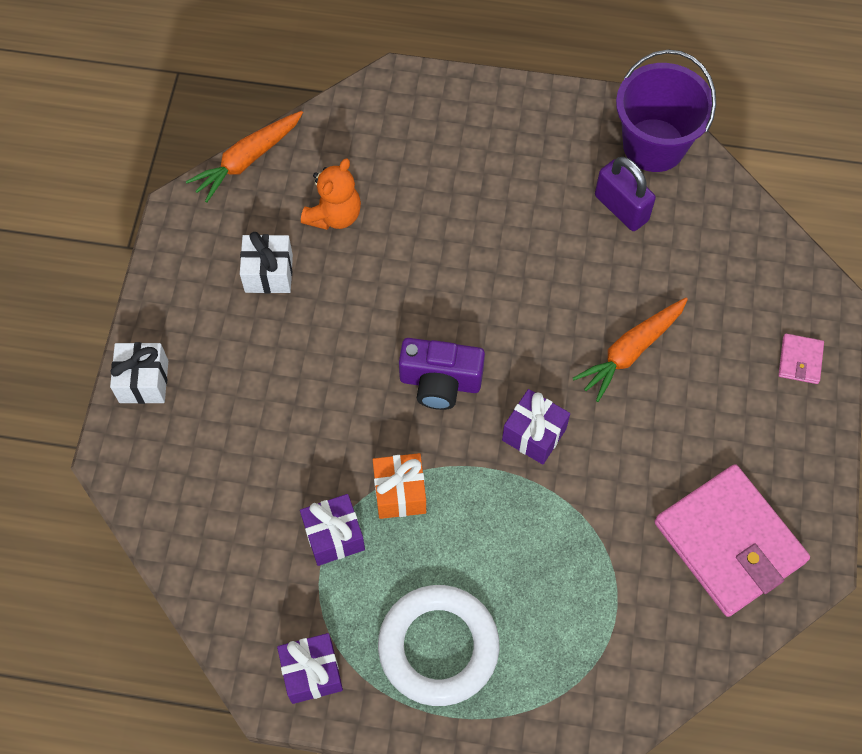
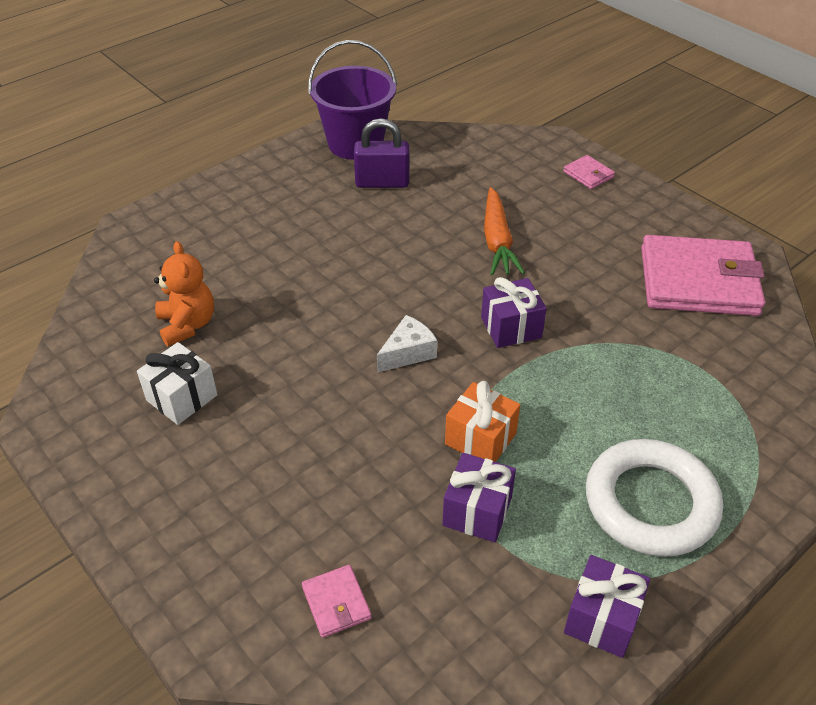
camera: 50 degrees left, 20 degrees down
white gift [110,342,168,404] -> none
orange carrot [186,111,303,203] -> none
purple camera [399,338,485,410] -> white cheese [377,315,437,373]
none -> pink wallet [302,565,372,638]

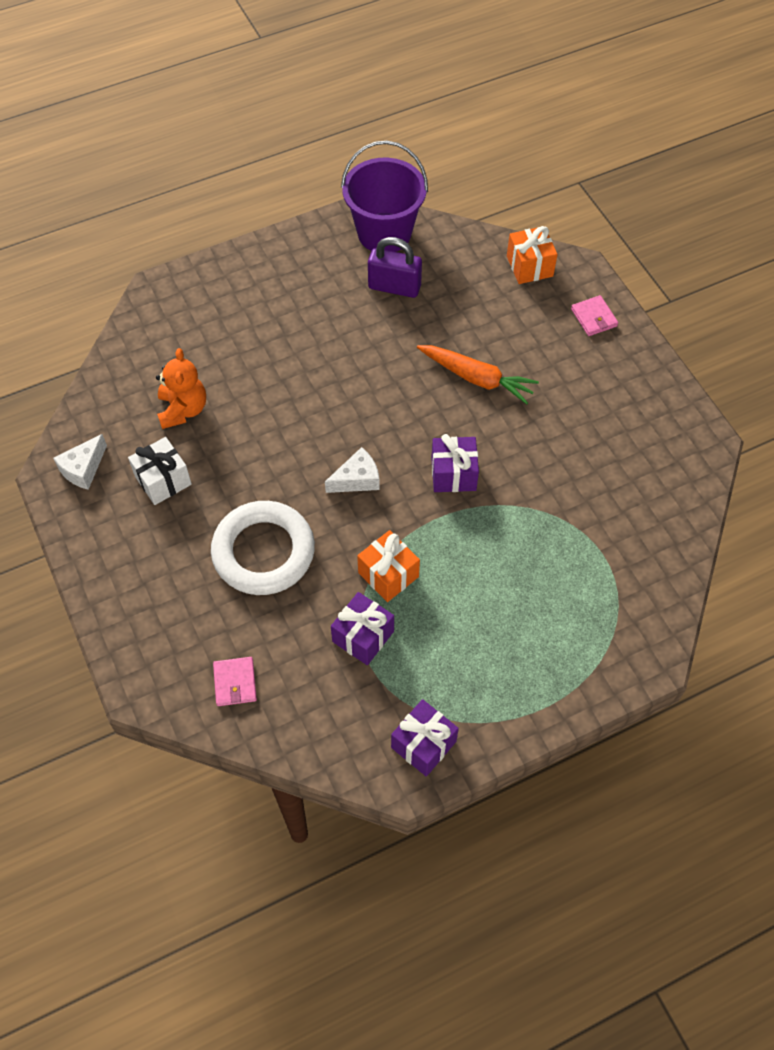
camera: 15 degrees right, 15 degrees up
orange carrot [484,187,525,276] -> orange carrot turned 75 degrees counterclockwise [417,345,539,404]
white ring [586,439,723,557] -> white ring moved to [211,501,315,595]
pink wallet [641,235,765,316] -> none
none -> white cheese [53,434,107,490]
none -> orange gift [507,226,558,284]

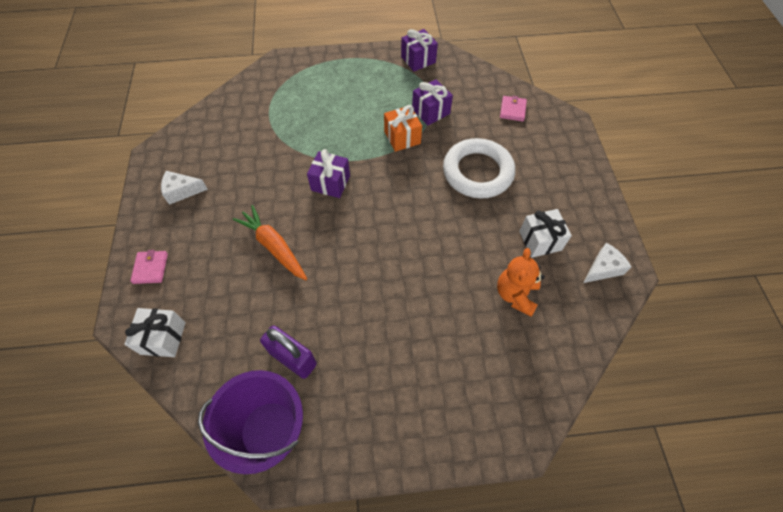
camera: 160 degrees left, 0 degrees up
white cheese [325,447,380,493] -> white cheese moved to [161,171,208,205]
orange gift [507,226,558,284] -> white gift [124,308,186,357]

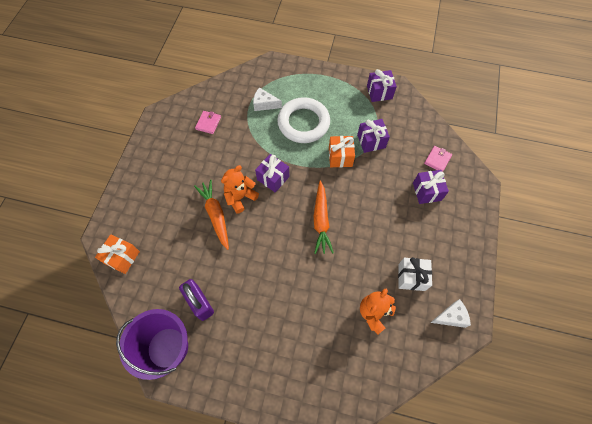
camera: 20 degrees right, 5 degrees up
white gift [124,308,186,357] -> orange gift [95,234,140,274]
pink wallet [130,250,168,284] -> pink wallet moved to [195,111,221,134]
white cheese [161,171,208,205] -> white cheese moved to [253,87,282,111]
white ring [443,138,515,199] -> white ring moved to [277,97,330,143]
none -> orange teddy bear [221,165,259,214]
none -> orange carrot [313,181,334,254]
none -> purple gift [413,170,449,204]

